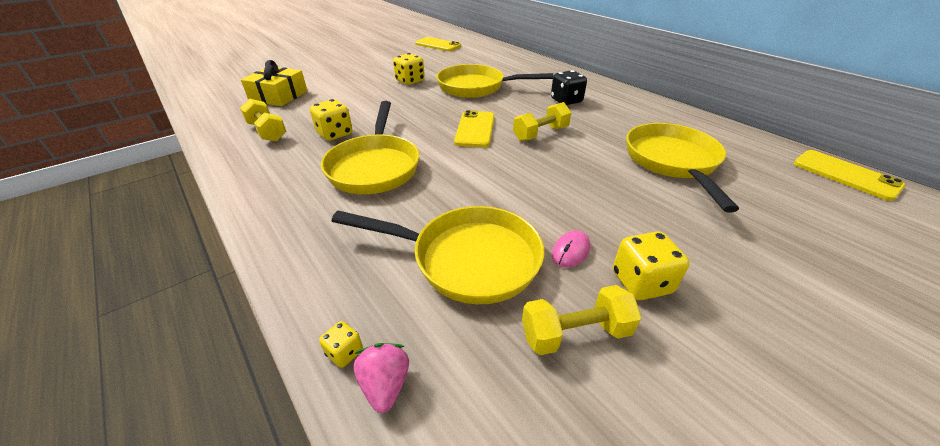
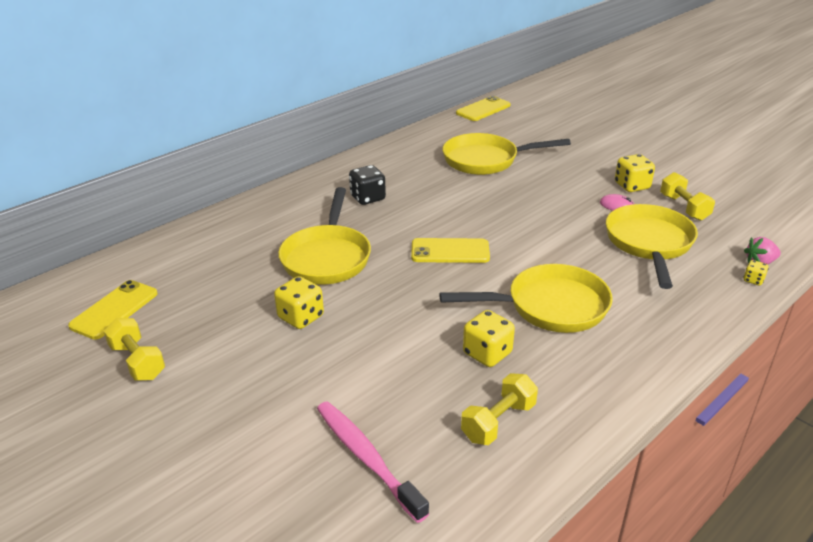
camera: 95 degrees left, 5 degrees down
yellow gift [241,60,307,106] -> pink toothbrush [317,401,429,523]
yellow dumbbell [513,102,571,141] -> yellow dumbbell moved to [104,318,165,381]

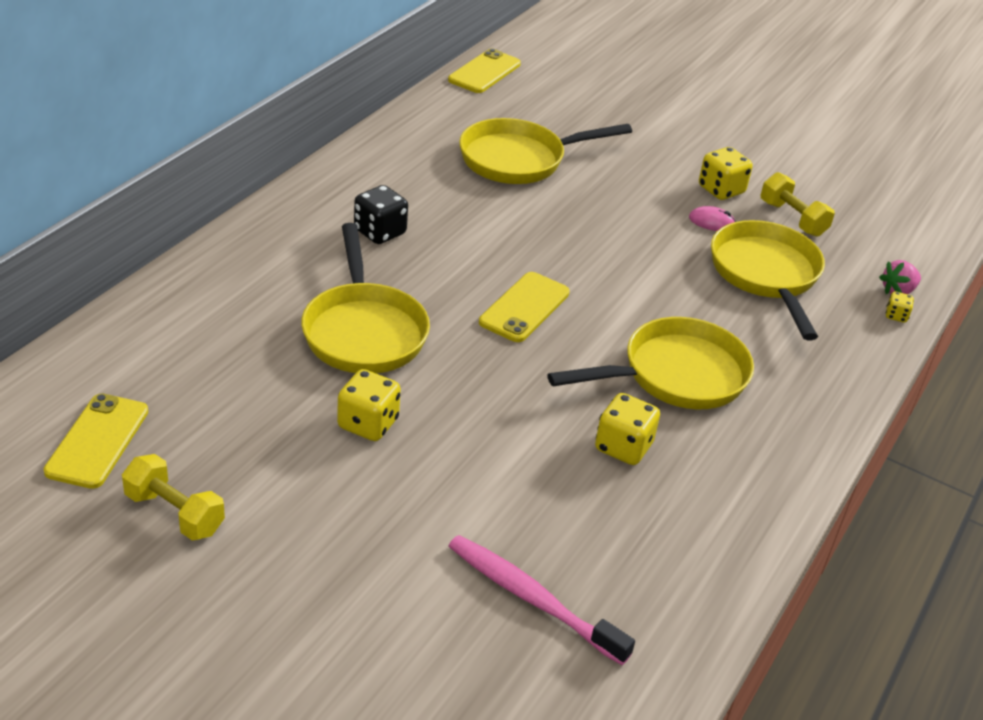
camera: 20 degrees left, 5 degrees up
yellow phone [411,238,490,263] -> yellow phone turned 45 degrees counterclockwise [479,272,570,342]
yellow dumbbell [461,373,538,445] -> none

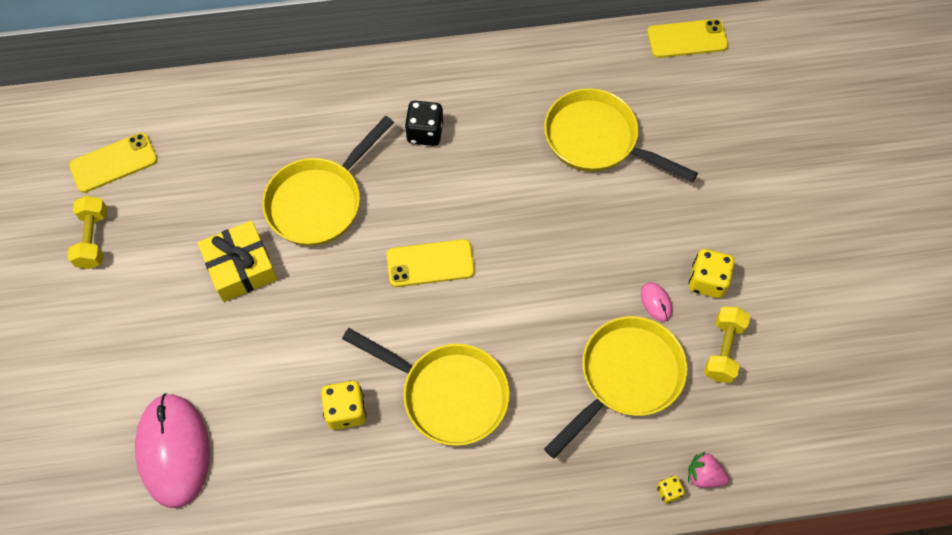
camera: 55 degrees right, 25 degrees up
yellow dice [337,369,401,441] -> yellow gift [198,221,277,302]
pink toothbrush [449,535,635,665] -> pink mouse [135,393,210,508]

